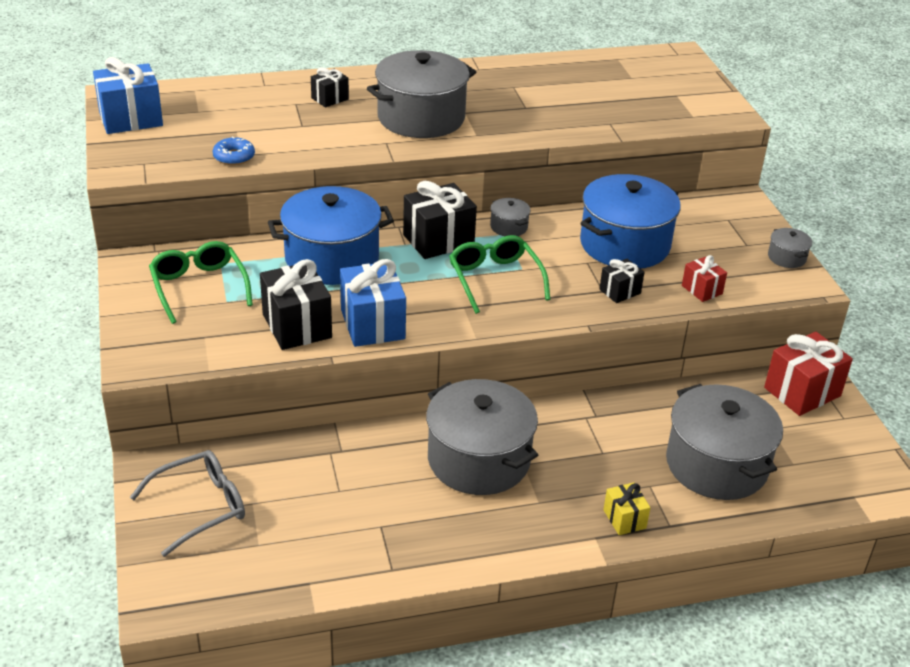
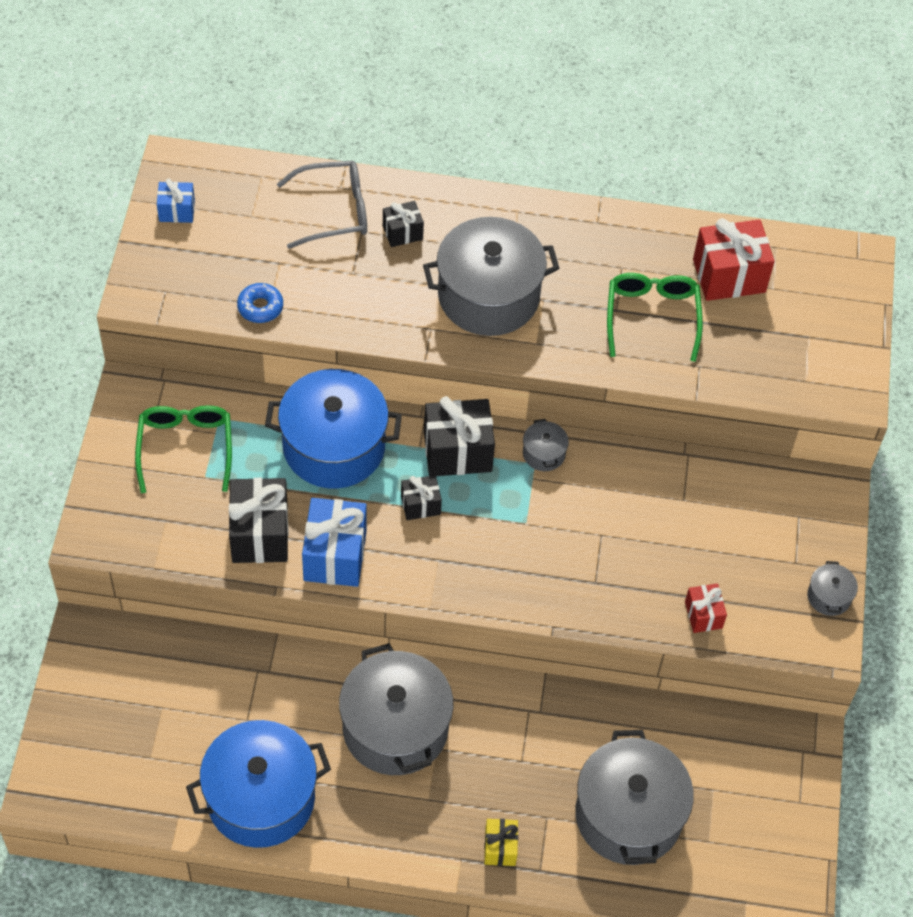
camera: 20 degrees right, 20 degrees up
blue gift [93,57,163,134] -> blue gift [157,178,195,223], size x0.54
grey glasses [130,450,245,557] -> grey glasses moved to [277,161,367,249]
green glasses [449,235,550,314] -> green glasses moved to [607,273,703,362]
blue pot [580,174,681,269] -> blue pot moved to [186,720,331,848]
black gift [599,259,644,303] -> black gift moved to [401,475,442,520]
red gift [764,332,853,416] -> red gift moved to [693,218,775,301]

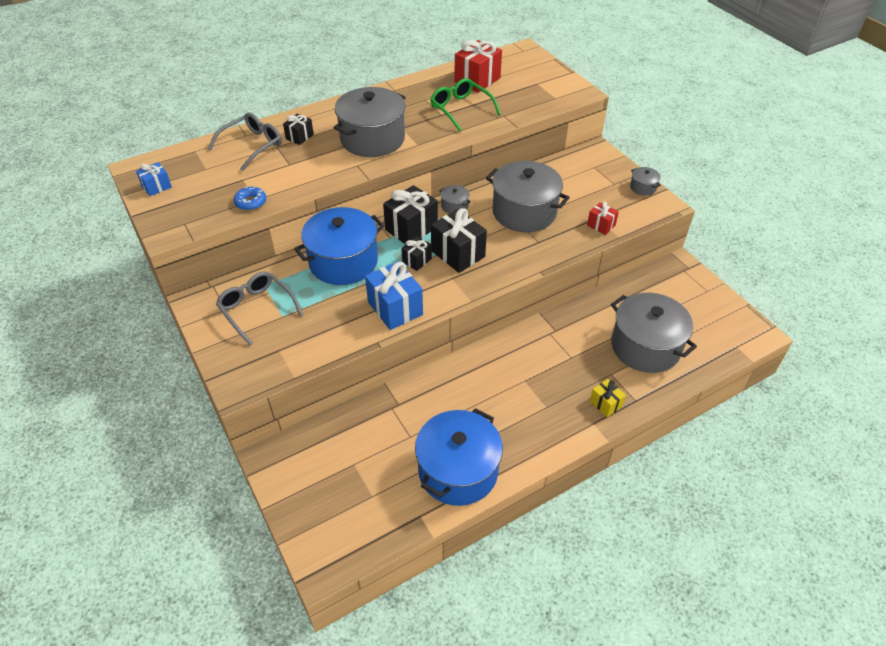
camera: 35 degrees left, 10 degrees down
green glasses [135,405,232,493] -> grey glasses [216,271,303,346]
black gift [229,478,288,563] -> black gift moved to [431,208,487,273]
grey pot [339,643,454,775] -> grey pot moved to [486,161,570,232]

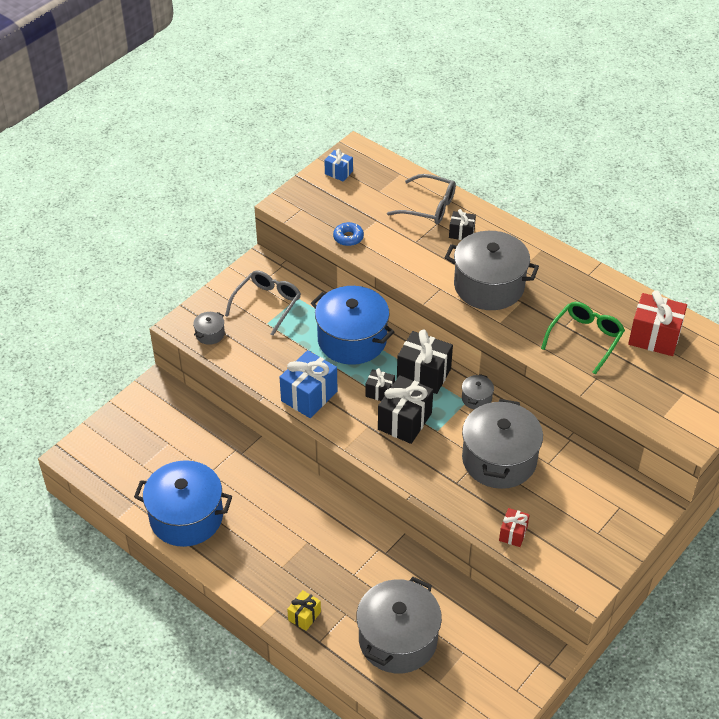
camera: 70 degrees right, 0 degrees up
grey pot [630,167,661,196] -> grey pot moved to [193,312,225,345]

